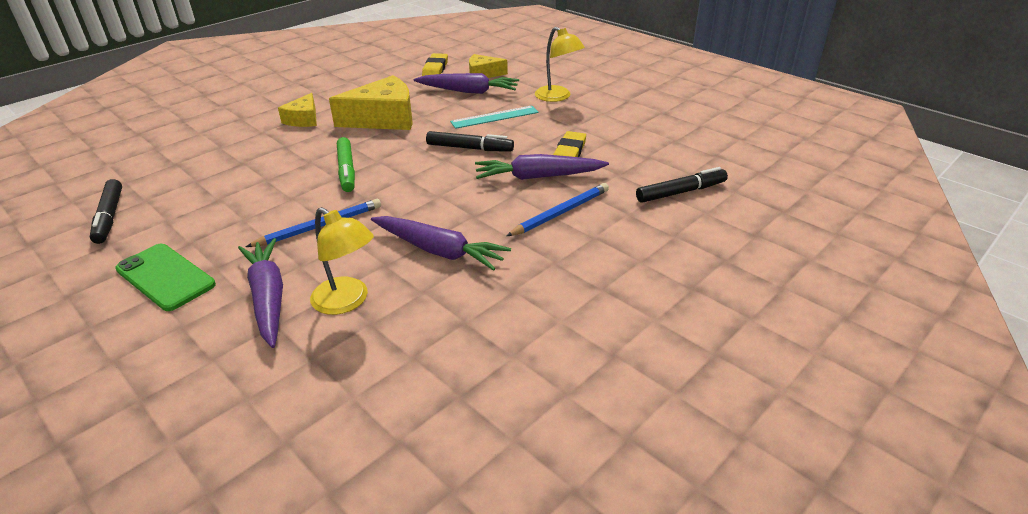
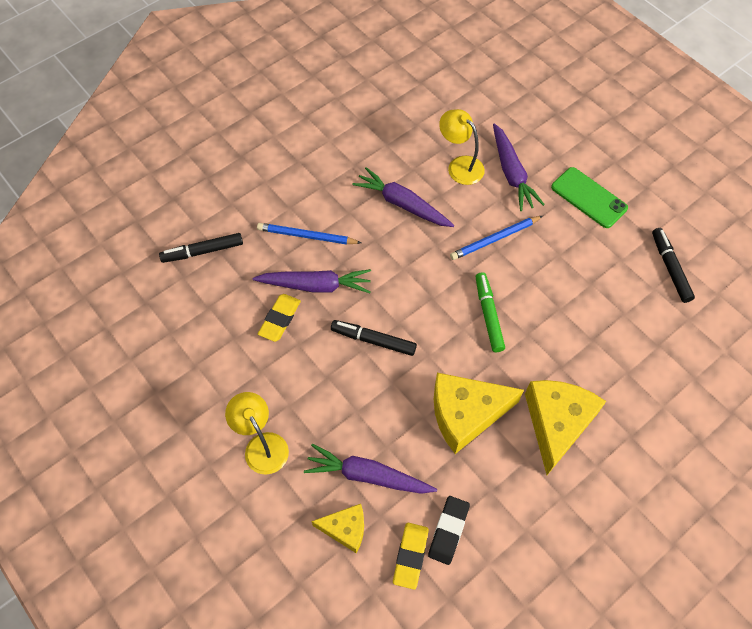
camera: 175 degrees left, 25 degrees up
yellow cheese [278,93,317,127] -> yellow cheese [525,380,606,475], size x1.78
turquoise ruler [450,106,538,129] -> none
blue pencil [507,183,609,236] -> blue pencil turned 45 degrees clockwise [257,223,361,245]
none -> black eraser [428,496,470,565]

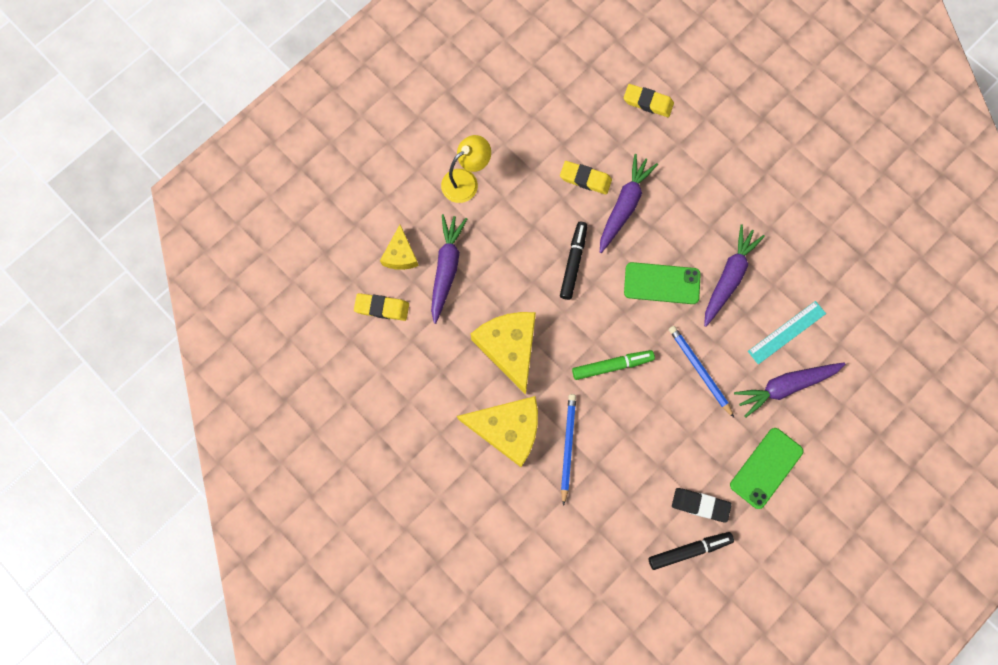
camera: 85 degrees right, 15 degrees up
black marker [159,233,243,263] -> yellow eraser [624,84,674,117]
purple carrot [253,269,371,293] -> purple carrot turned 150 degrees counterclockwise [600,154,658,253]
blue pencil [257,223,361,245] -> blue pencil moved to [561,394,576,506]
black eraser [428,496,470,565] -> black eraser moved to [672,488,732,522]
yellow lamp [439,109,485,185] -> turquoise ruler [748,301,826,364]
none -> green phone [624,262,701,304]

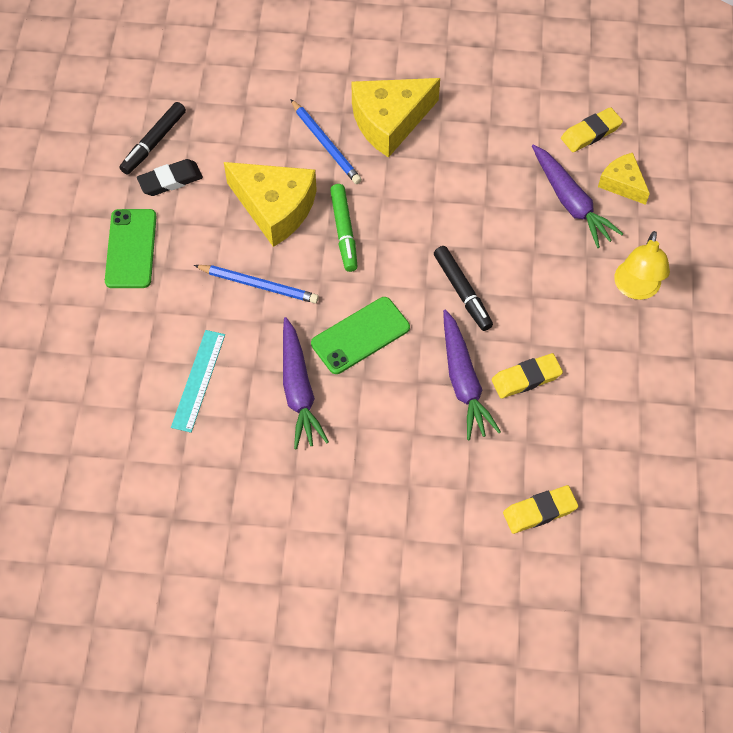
camera: 140 degrees right, 15 degrees down
yellow cheese [471,312,536,395] -> yellow cheese moved to [224,162,317,247]
green marker [572,350,655,380] -> green marker turned 45 degrees counterclockwise [330,184,357,272]
purple carrot [734,362,846,418] -> none

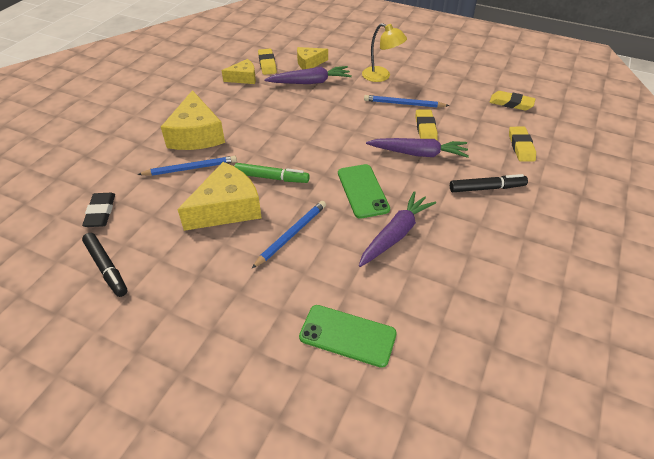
camera: 70 degrees left, 15 degrees down
green phone [105,209,156,288] -> green phone moved to [299,305,397,368]
black eraser [137,159,203,196] -> black eraser moved to [82,193,115,227]
turquoise ruler [171,330,225,433] -> none
purple carrot [283,317,329,449] -> purple carrot turned 60 degrees counterclockwise [359,191,436,267]
black marker [434,246,493,331] -> black marker moved to [450,174,528,192]
none -> yellow cheese [222,59,256,84]
none -> blue pencil [364,95,449,108]
none -> yellow eraser [490,91,535,111]

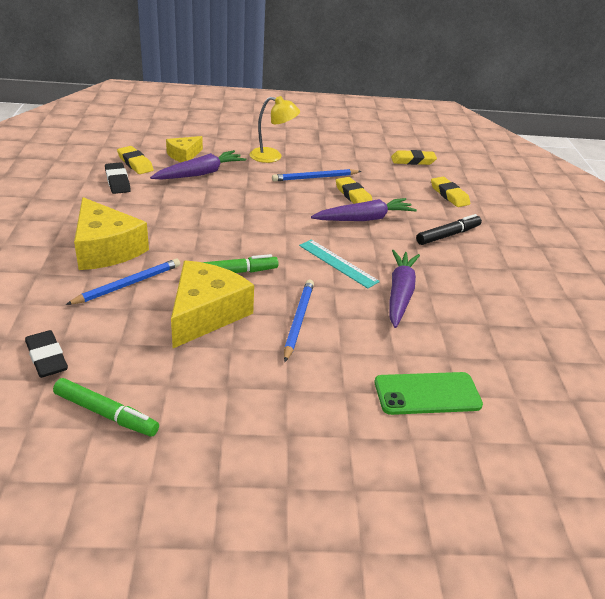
camera: 30 degrees left, 10 degrees down
black marker [82,233,128,297] -> green marker [53,378,159,437]
yellow cheese [222,59,256,84] -> black eraser [105,162,131,194]
green phone [338,164,390,219] -> turquoise ruler [299,240,380,289]

